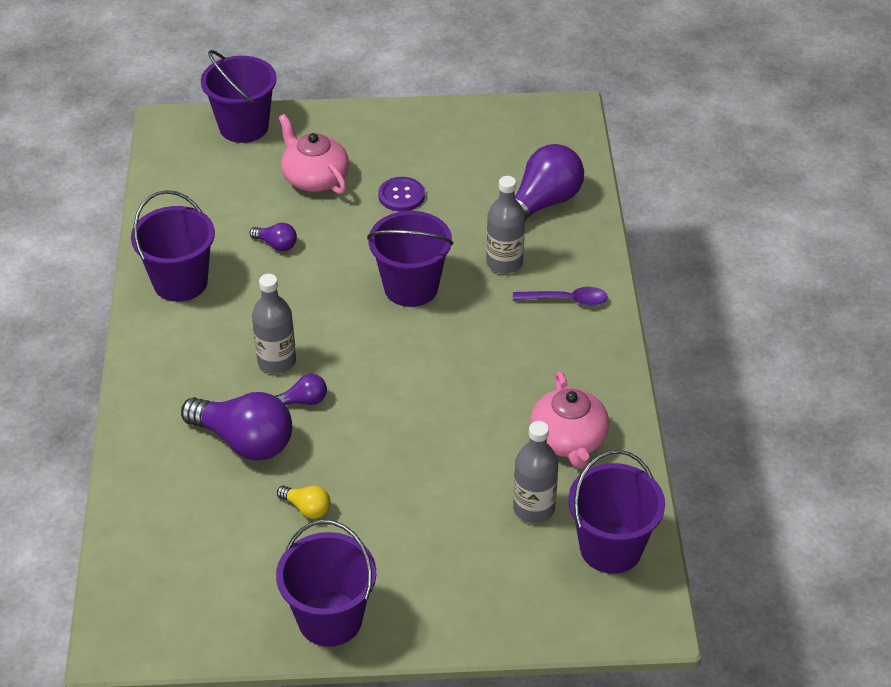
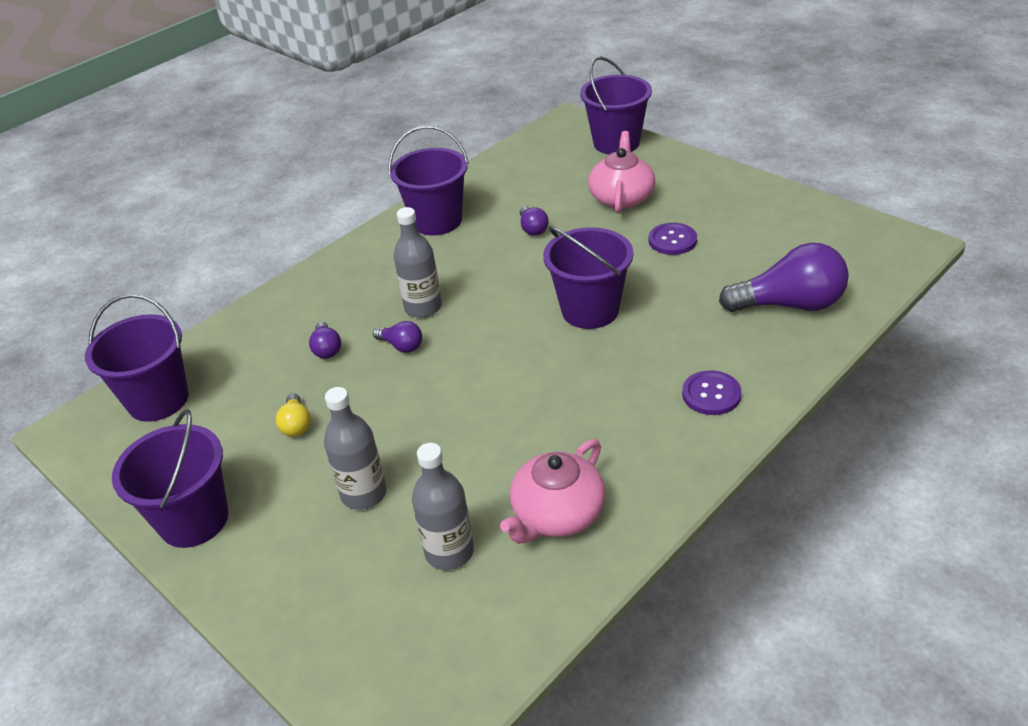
camera: 50 degrees right, 5 degrees down
purple light bulb [181,392,292,461] -> purple light bulb [309,322,341,359], size x0.47
grey bottle [486,176,525,274] -> grey bottle moved to [324,387,387,510]
purple spoon [513,287,608,306] -> purple button [682,370,741,415]
purple bucket [568,450,665,574] -> purple bucket moved to [85,294,189,422]

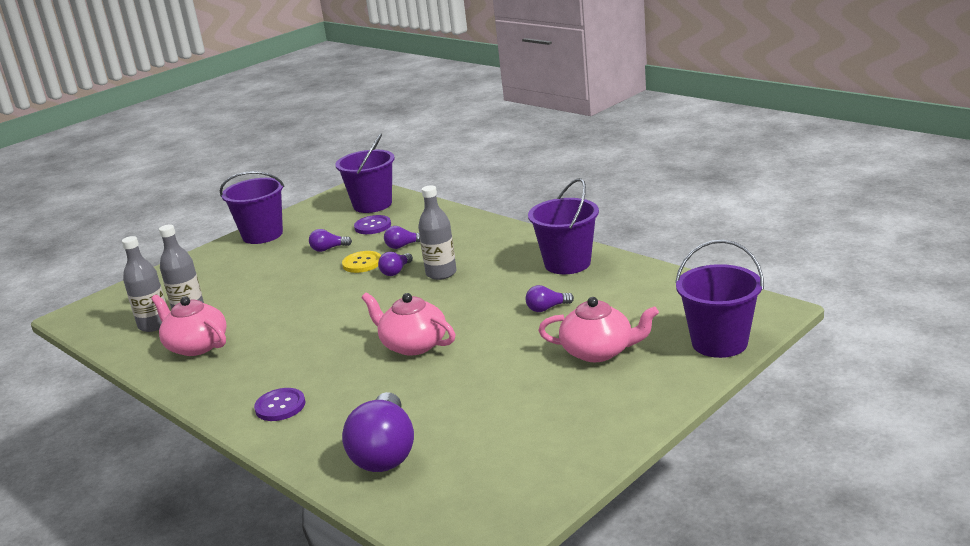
camera: 90 degrees right, 15 degrees down
yellow light bulb [276,393,311,437] -> purple light bulb [309,229,352,252]
grey bottle [324,387,387,510] -> grey bottle moved to [122,236,166,332]
purple bucket [543,226,633,329] -> pink teapot [362,293,455,356]
purple button [649,223,697,255] -> purple button moved to [354,215,391,234]
none -> yellow button [342,251,381,273]

